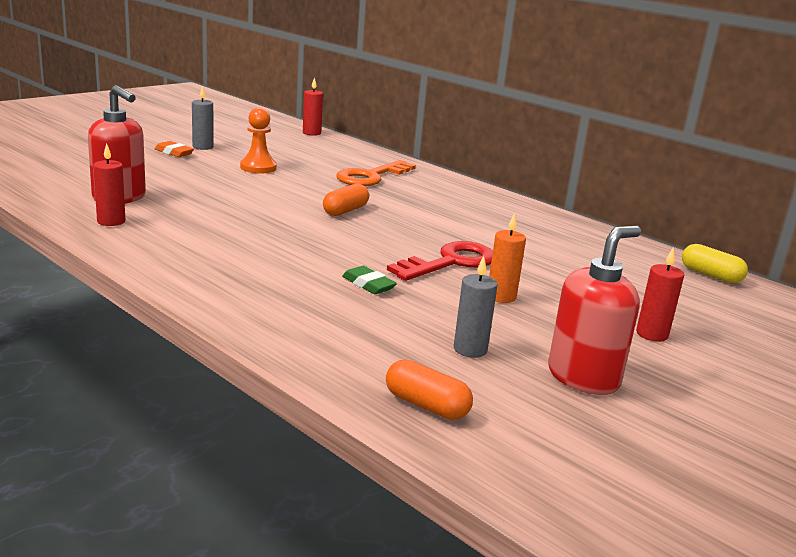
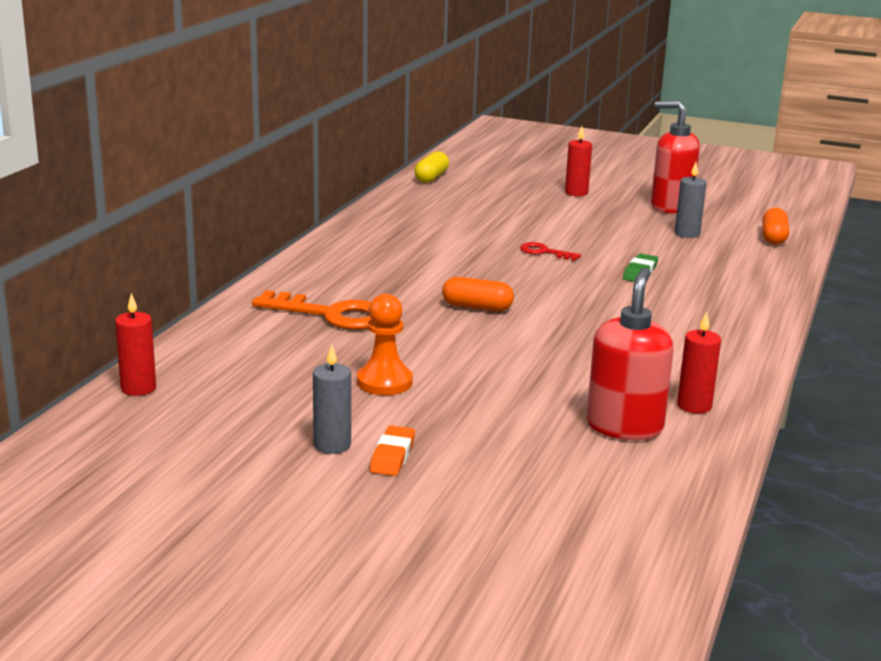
camera: 110 degrees left, 0 degrees up
red key [387,241,493,281] -> red key [520,242,581,261], size x0.52
orange candle [489,213,526,303] -> none

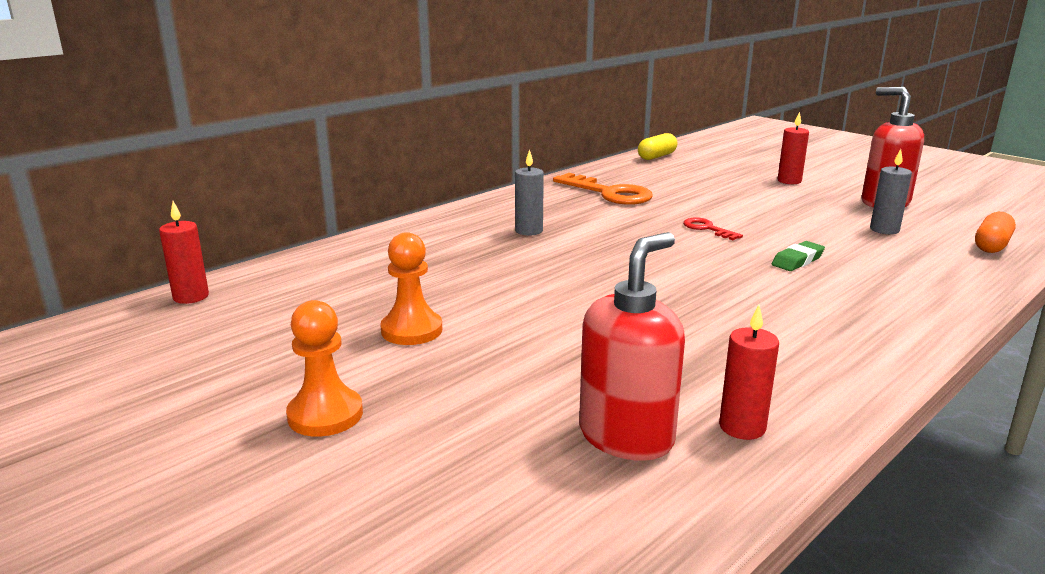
camera: 25 degrees right, 0 degrees up
orange key [252,290,371,330] -> orange key moved to [553,173,653,205]
grey candle [313,345,351,454] -> grey candle moved to [515,149,544,236]
orange eraser [370,425,415,476] -> orange pawn [286,300,363,437]
orange capsule [442,277,514,311] -> none

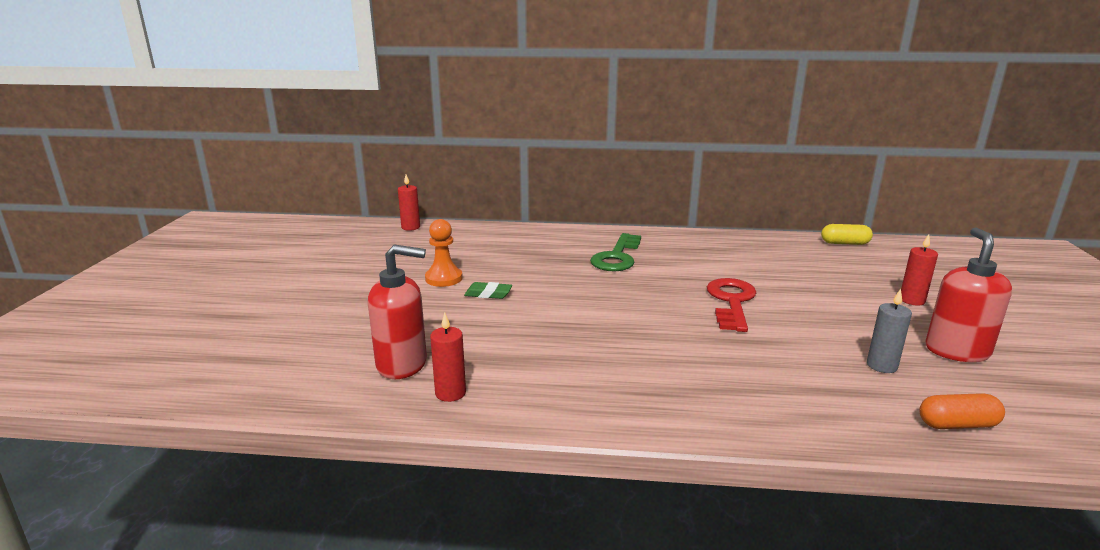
camera: 50 degrees right, 0 degrees up
orange pawn [286,300,363,437] -> none
grey candle [515,149,544,236] -> green key [590,233,641,271]
orange key [553,173,653,205] -> none
red key [683,217,743,240] -> red key [707,278,756,332], size x1.93
green eraser [772,241,825,271] -> green eraser moved to [464,282,512,299]

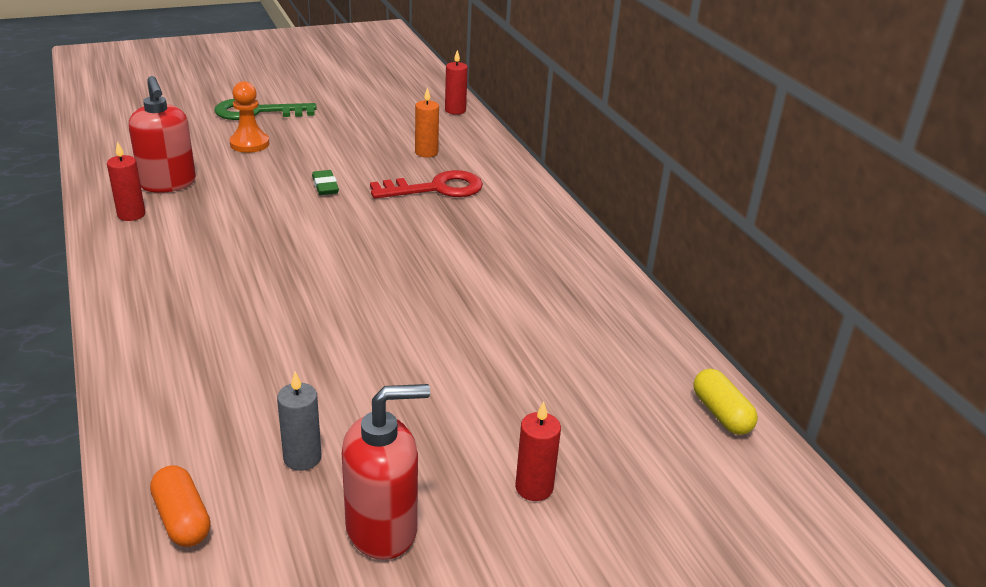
camera: 60 degrees right, 10 degrees up
orange pawn [425,219,463,287] -> orange pawn moved to [229,81,269,153]
green key [590,233,641,271] -> green key moved to [214,99,317,120]
red key [707,278,756,332] -> red key moved to [370,170,483,198]
none -> orange candle [415,87,439,157]

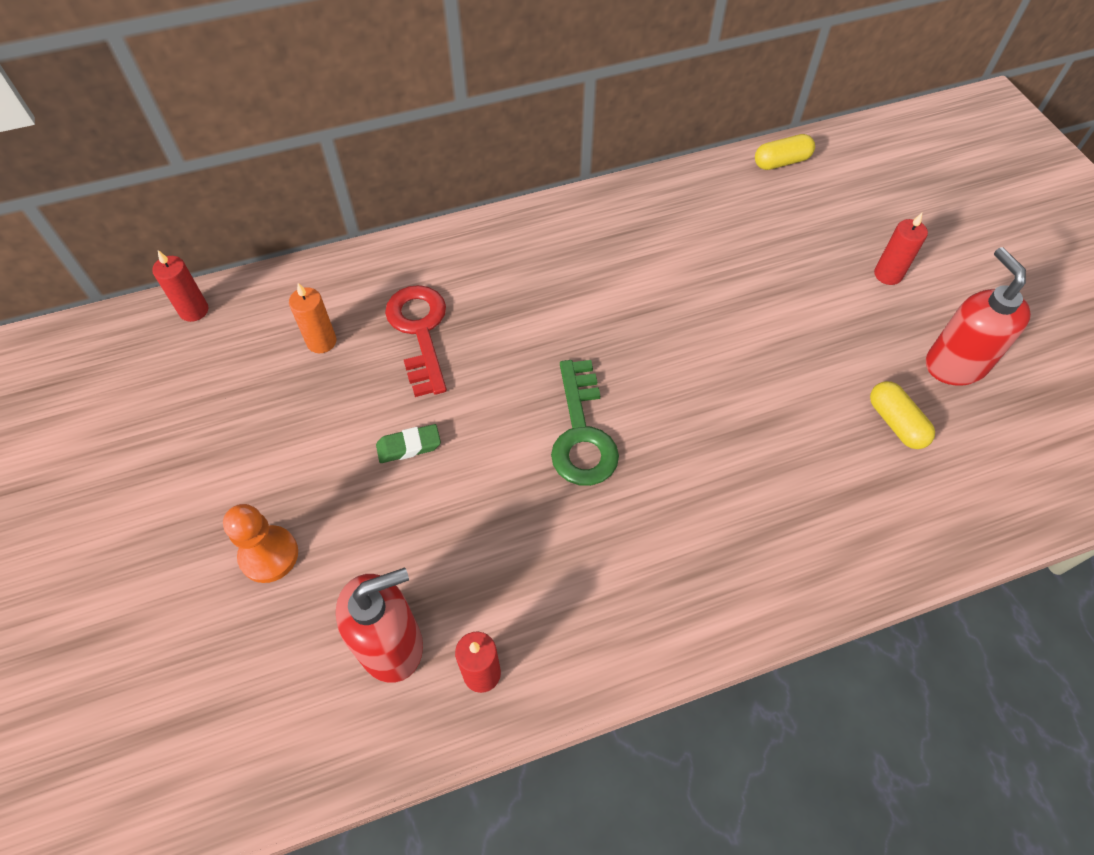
camera: 85 degrees left, 25 degrees up
orange capsule [150,465,211,547] -> none
green key [214,99,317,120] -> green key moved to [551,360,619,486]
grey candle [277,372,322,471] -> yellow capsule [870,381,935,449]

